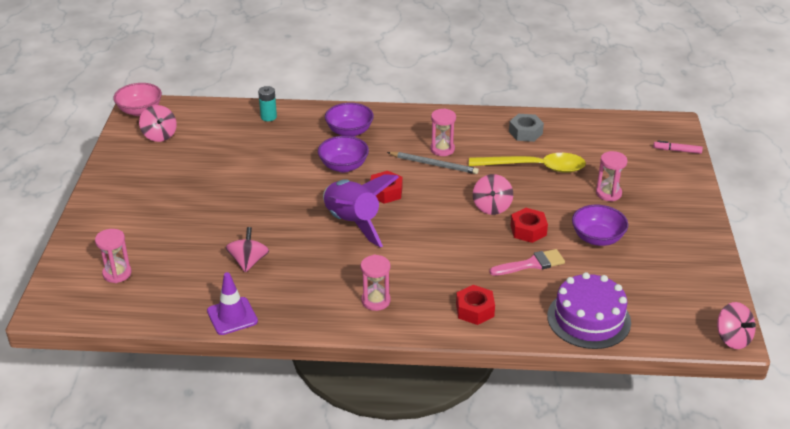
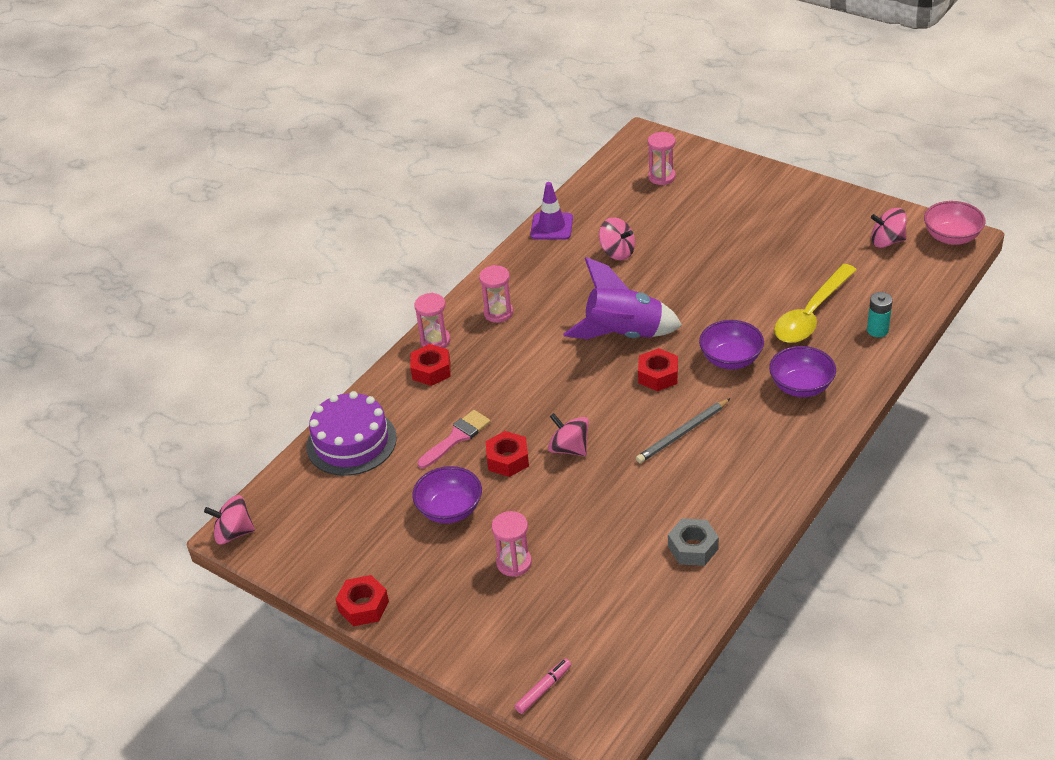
camera: 125 degrees right, 5 degrees up
pink hourglass [430,108,456,156] -> pink hourglass moved to [414,293,451,348]
yellow spoon [469,153,586,173] -> yellow spoon moved to [774,264,857,343]
pink brush [489,249,565,276] -> pink brush turned 150 degrees counterclockwise [417,410,490,468]
none -> red nut [335,575,389,626]

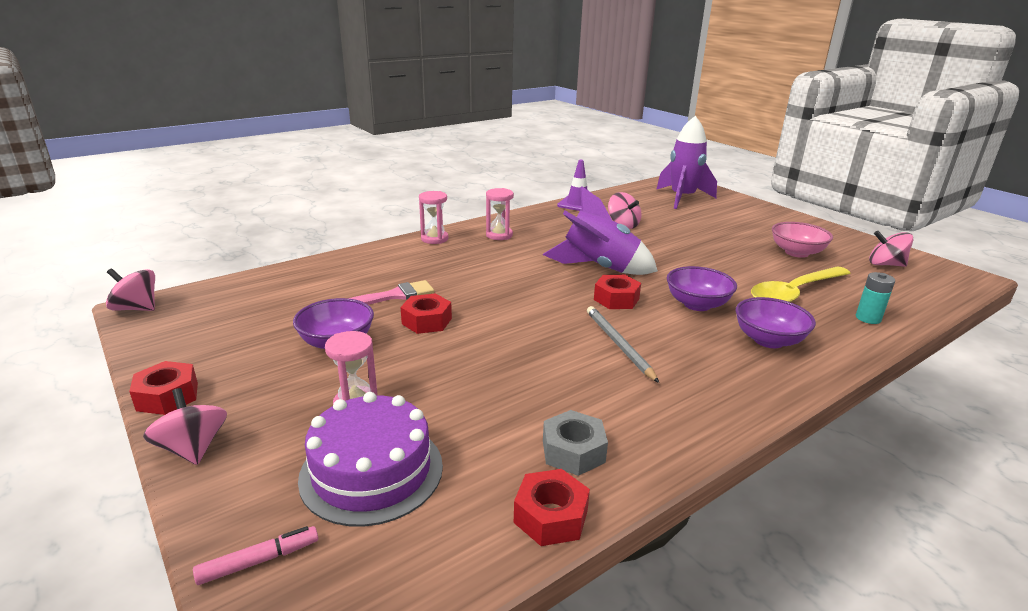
camera: 15 degrees right, 15 degrees down
purple cake [306,391,397,476] -> purple cake moved to [298,392,443,527]
red nut [410,344,450,386] -> red nut moved to [514,469,590,546]
pink spinning top [548,413,589,456] -> pink spinning top moved to [143,388,227,465]
grey pencil [636,398,731,463] -> grey pencil turned 90 degrees clockwise [587,306,659,383]
pink hourglass [648,132,676,185] -> purple rocket [656,116,717,209]
pink bowl [924,201,986,245] -> pink bowl moved to [772,222,833,258]

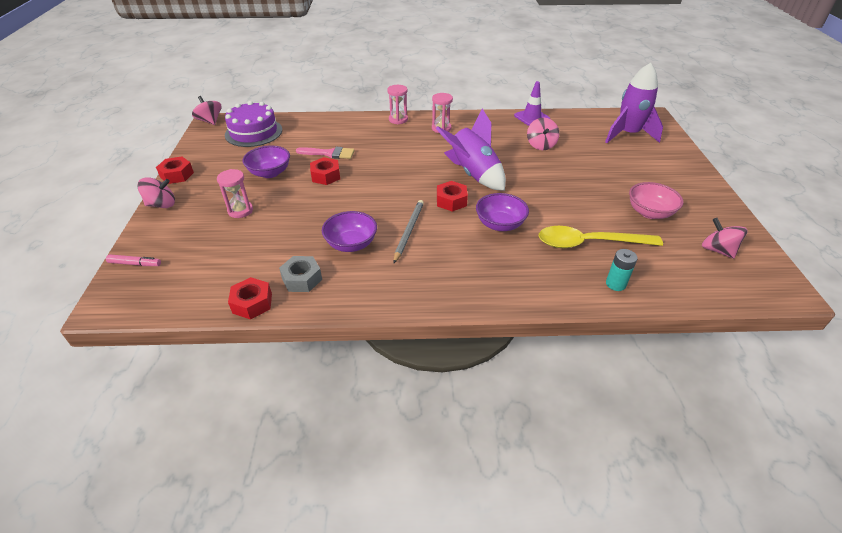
camera: 35 degrees right, 15 degrees up
pink spinning top [143,388,227,465] -> pink spinning top turned 75 degrees clockwise [137,177,175,208]
purple cake [298,392,443,527] -> purple cake moved to [225,101,282,147]
purple bowl [736,297,816,348] -> purple bowl moved to [322,211,377,252]

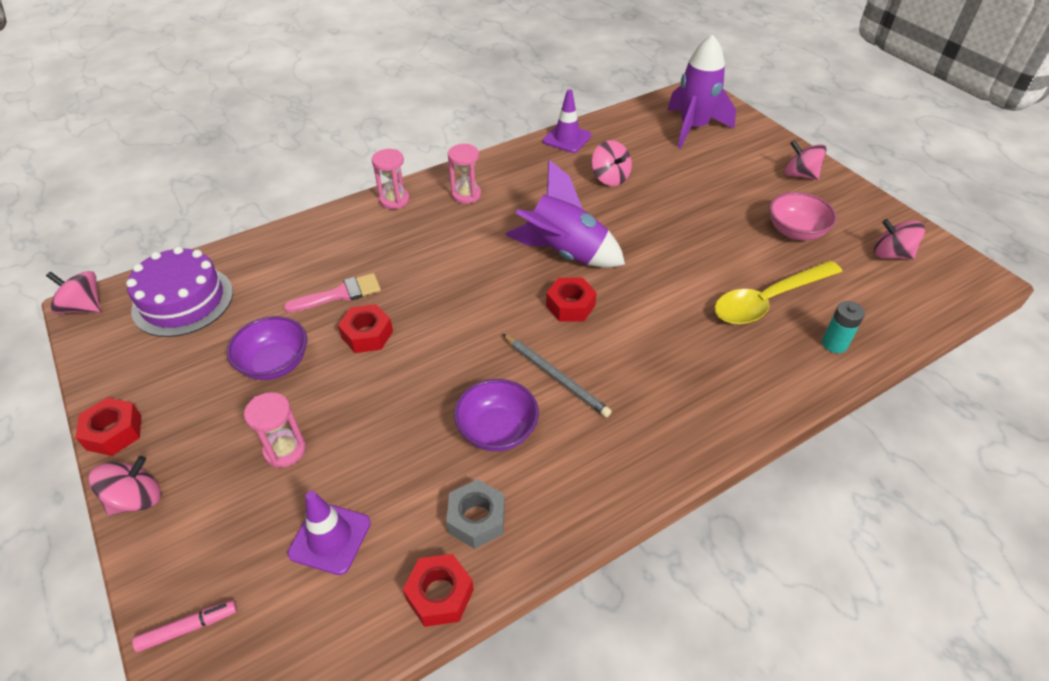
camera: 30 degrees left, 5 degrees up
grey pencil [394,200,424,263] -> grey pencil turned 150 degrees clockwise [503,334,612,417]
purple bowl [476,193,529,231] -> none
none -> purple traffic cone [287,491,371,575]
none -> pink spinning top [784,140,827,180]

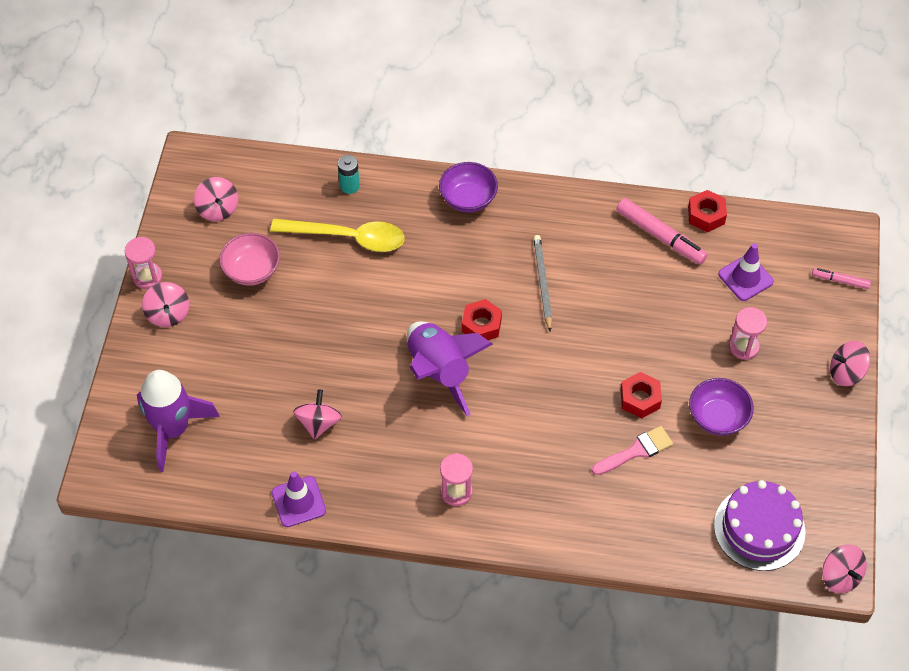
camera: 140 degrees left, 10 degrees up
red nut [76,398,141,456] -> none
pink brush [284,273,381,313] -> pink brush turned 135 degrees clockwise [592,426,673,475]
pink hourglass [372,149,409,209] -> pink hourglass moved to [125,237,162,289]
grey nut [446,479,505,549] -> pink marker [616,198,708,264]
purple bowl [454,379,539,452] -> purple bowl moved to [439,162,498,212]

